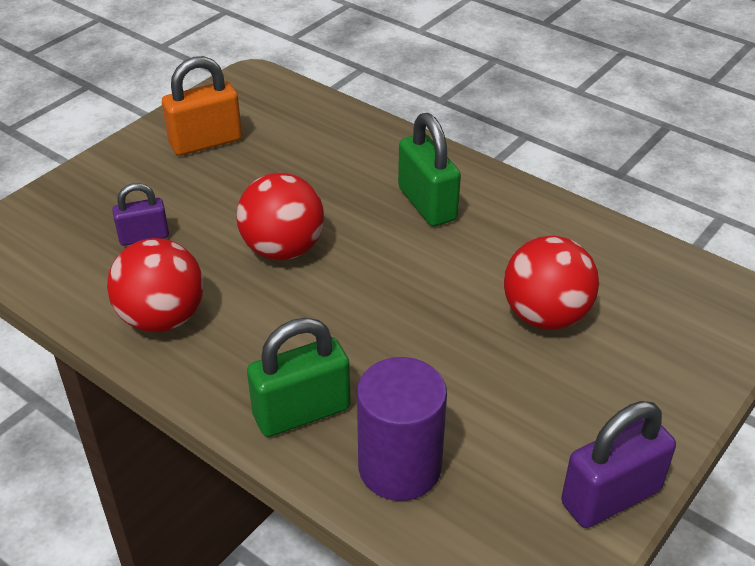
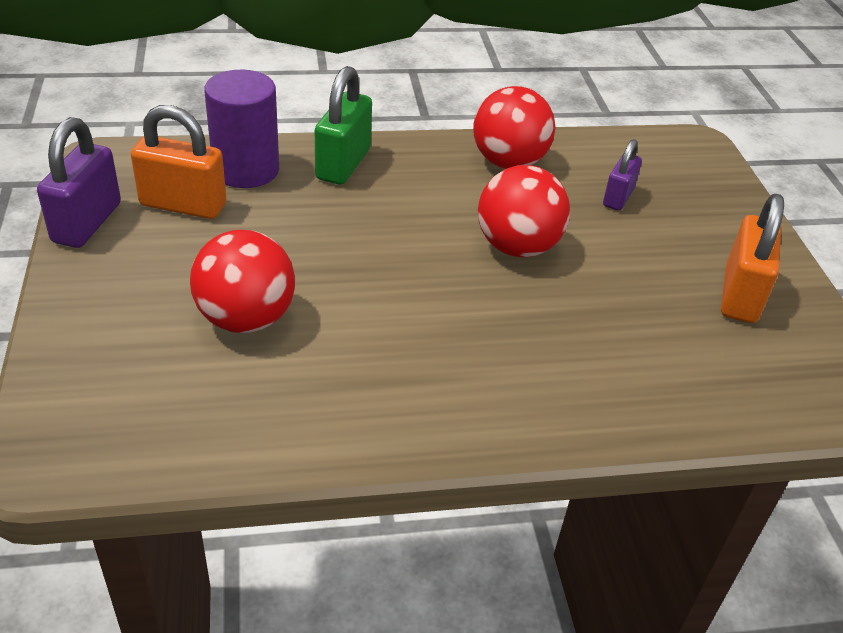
camera: 130 degrees right, 0 degrees up
green padlock [398,113,461,226] -> none
none -> orange padlock [131,105,226,219]

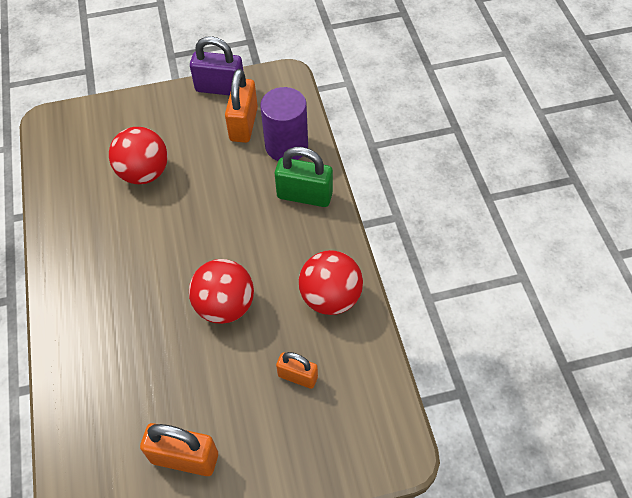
camera: 90 degrees right, 15 degrees up
purple padlock [603,139,642,211] -> orange padlock [276,352,318,389]

